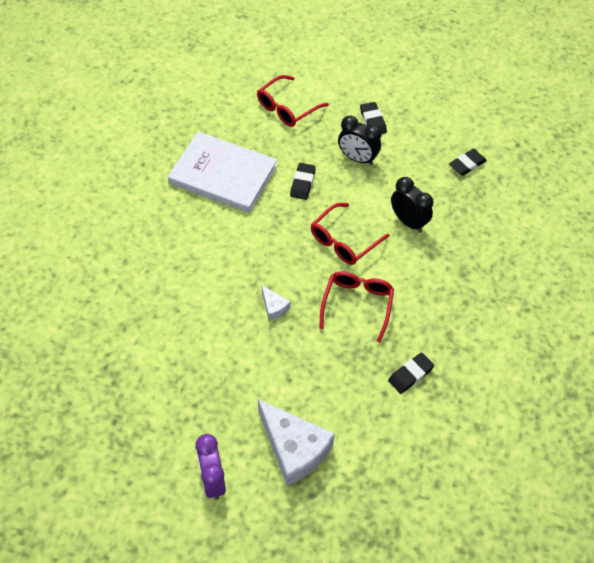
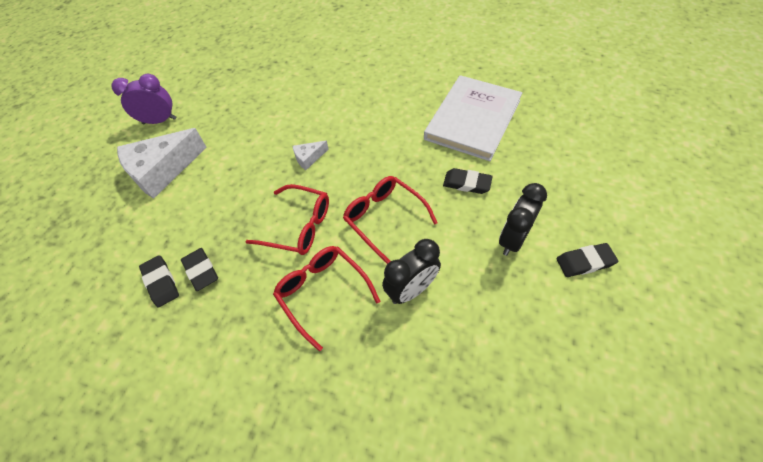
camera: 100 degrees right, 0 degrees up
red glasses [257,75,329,127] -> red glasses moved to [273,246,380,351]
black eraser [449,149,487,176] -> black eraser moved to [139,255,179,308]

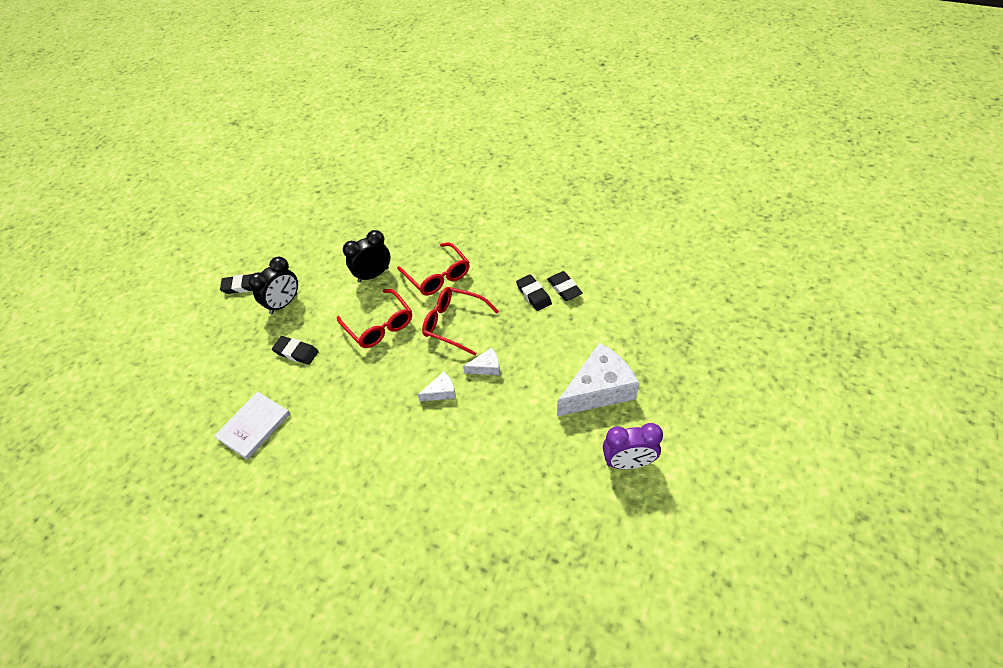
camera: 175 degrees left, 5 degrees down
white book [424,75,522,161] -> white book [214,392,290,460], size x0.57
none -> white cheese [463,347,500,375]

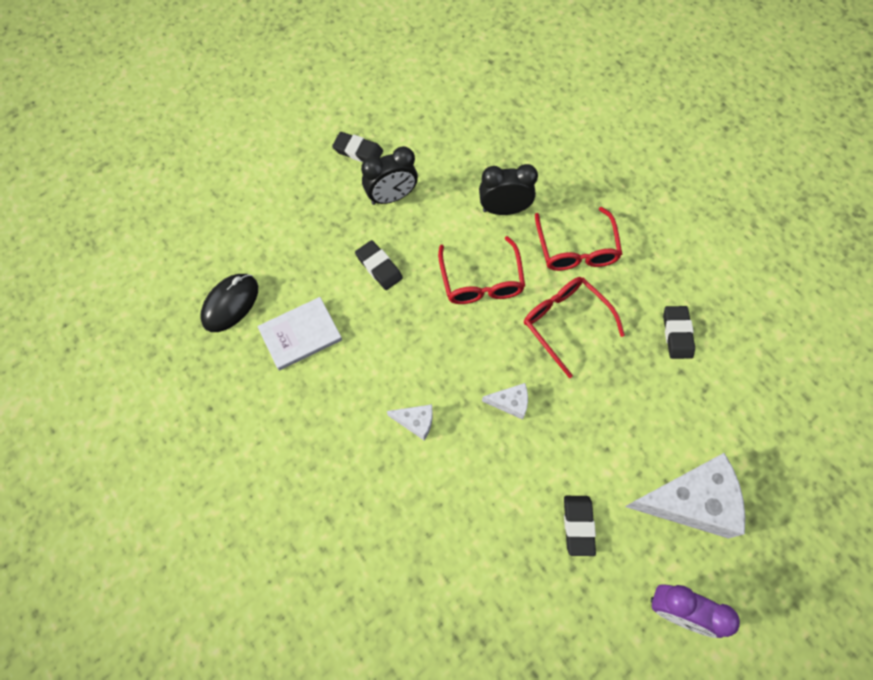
camera: 25 degrees right, 15 degrees up
white cheese [463,347,500,375] -> white cheese moved to [387,404,433,441]
black eraser [547,271,583,301] -> black eraser moved to [564,496,596,556]
none -> black mouse [200,274,258,332]

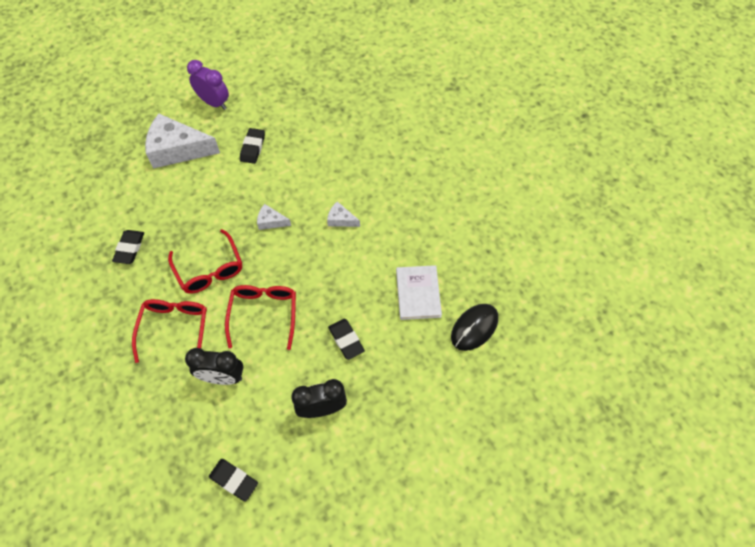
camera: 170 degrees left, 5 degrees down
white book [257,297,342,371] -> white book turned 75 degrees counterclockwise [396,265,442,320]
black eraser [332,132,383,162] -> black eraser moved to [209,459,258,502]

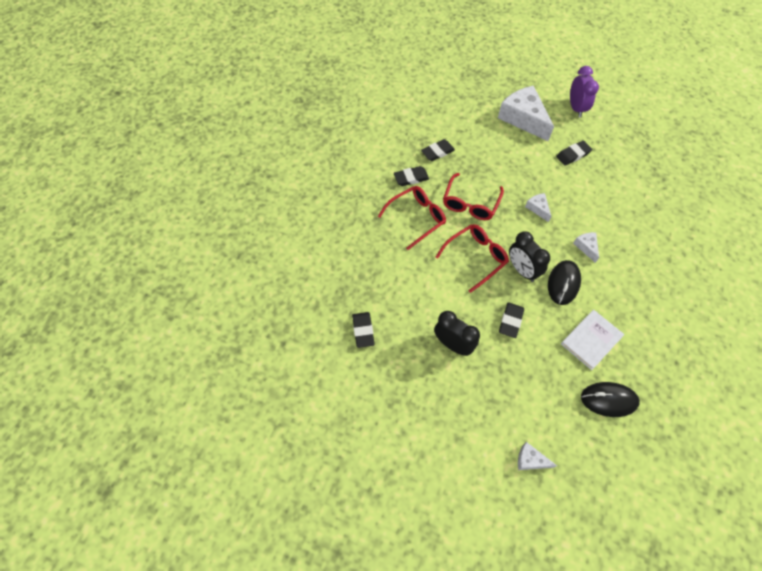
camera: 50 degrees right, 0 degrees up
black clock [185,348,243,385] -> black clock moved to [509,231,550,282]
none -> black eraser [394,166,429,186]
none -> white cheese [518,442,557,470]
none -> black mouse [548,260,581,305]

